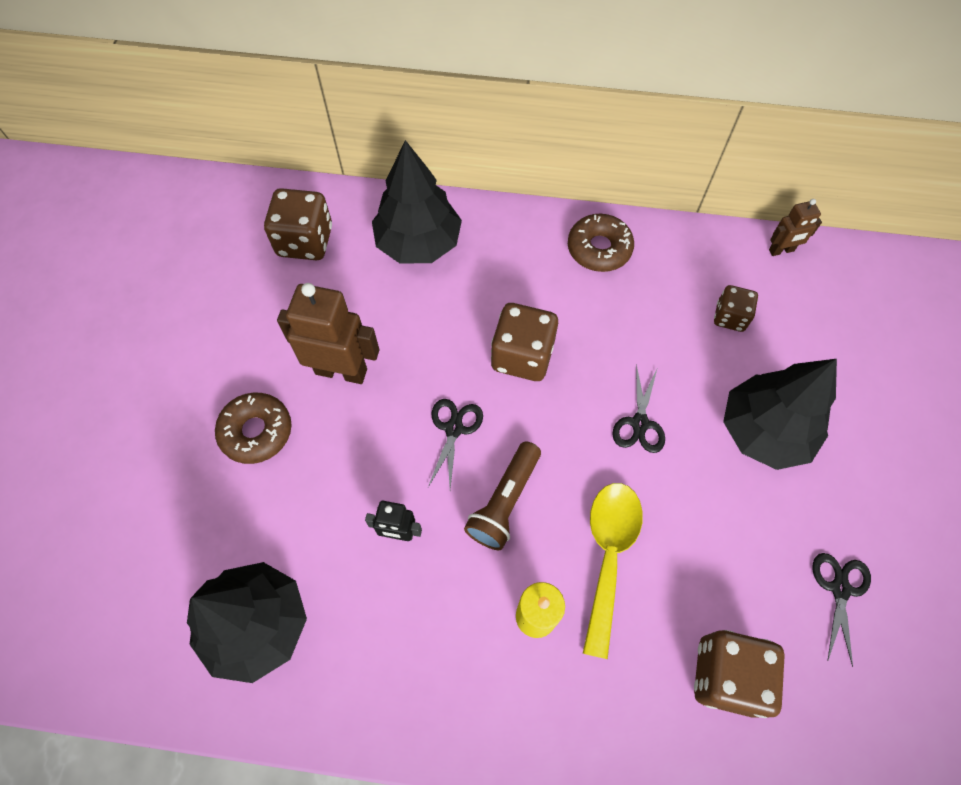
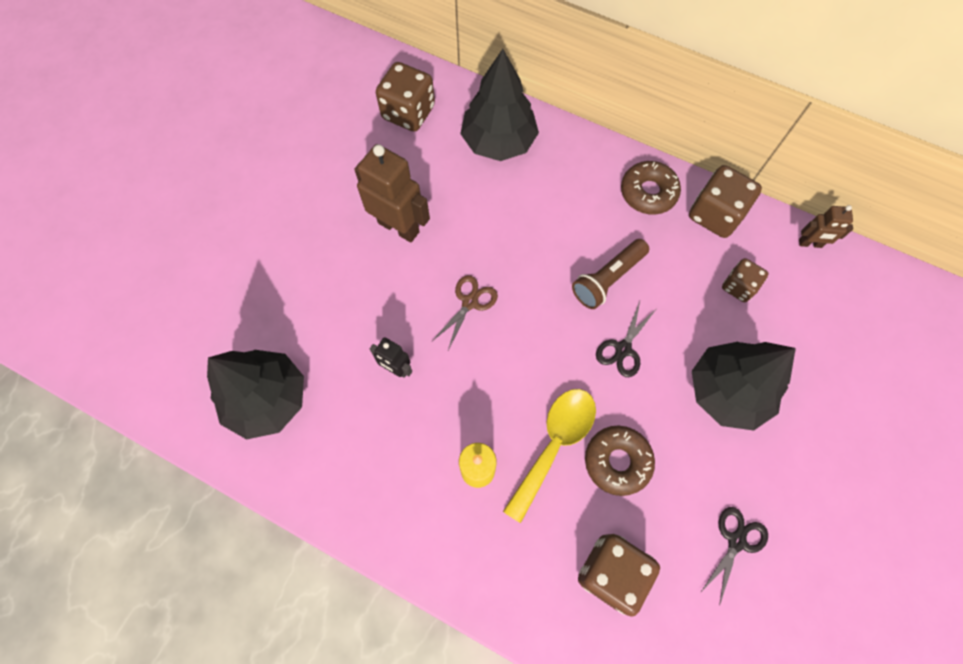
camera: 20 degrees right, 5 degrees up
brown donut [215,393,292,464] -> brown donut moved to [585,426,655,496]
black scissors [428,399,483,489] -> brown scissors [432,275,498,350]
brown flashlight [464,441,541,550] -> brown flashlight moved to [572,239,649,309]
brown dice [491,303,558,381] -> brown dice moved to [689,165,762,238]

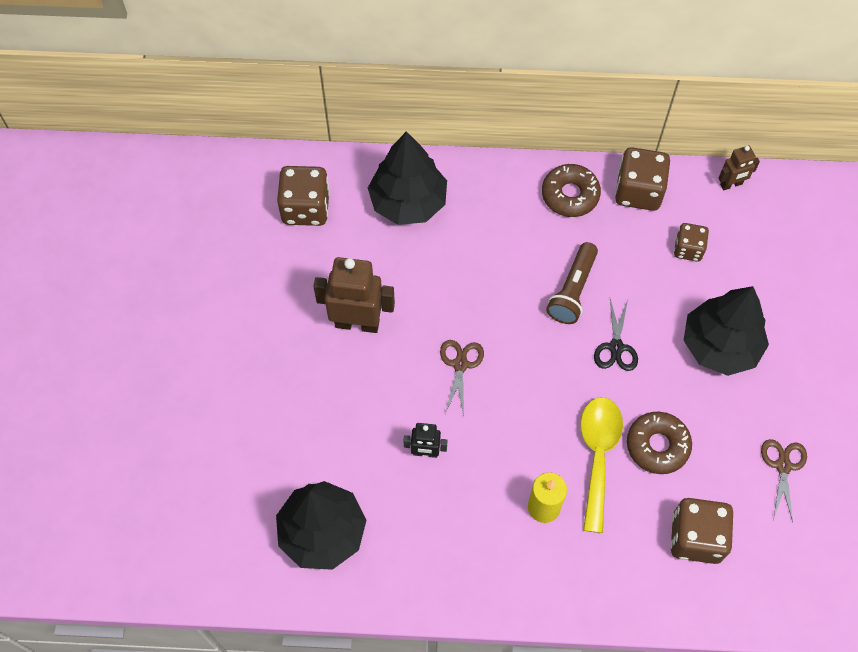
camera: 25 degrees left, 5 degrees down
black scissors [700,507,768,606] -> brown scissors [761,439,807,522]

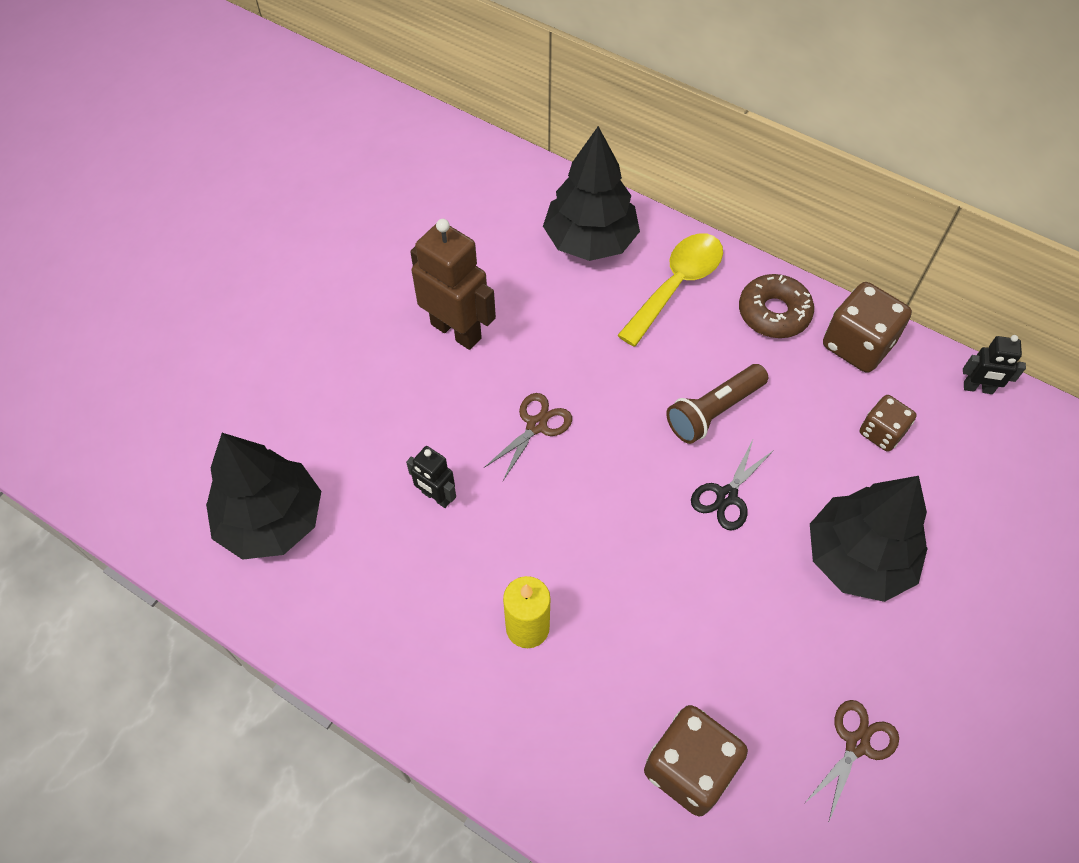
camera: 30 degrees right, 5 degrees down
brown dice [277,166,330,226] -> none
yellow spoon [580,397,623,533] -> yellow spoon moved to [617,233,723,347]
brown donut [627,412,692,474] -> none
brown robot [718,146,760,190] -> black robot [963,335,1026,394]

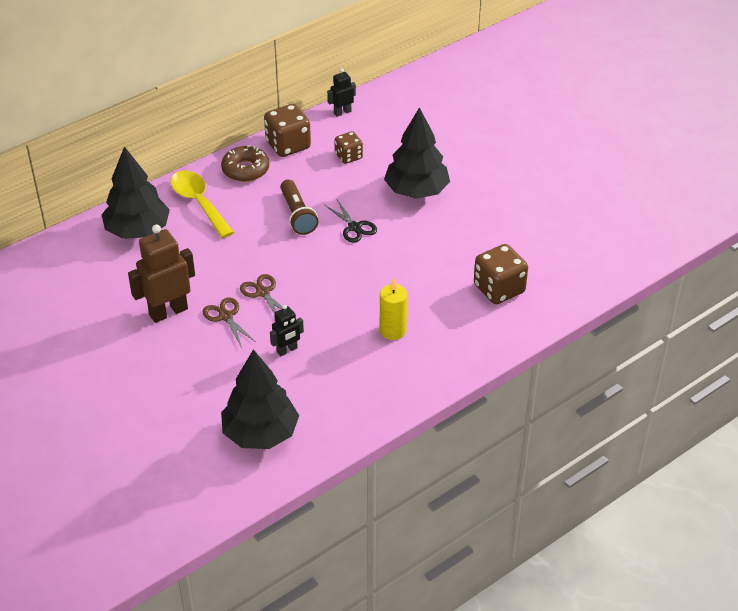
camera: 70 degrees left, 15 degrees down
brown scissors [805,700,899,823] -> brown scissors moved to [203,297,256,348]
black robot [963,335,1026,394] -> black robot turned 150 degrees counterclockwise [327,68,356,117]

